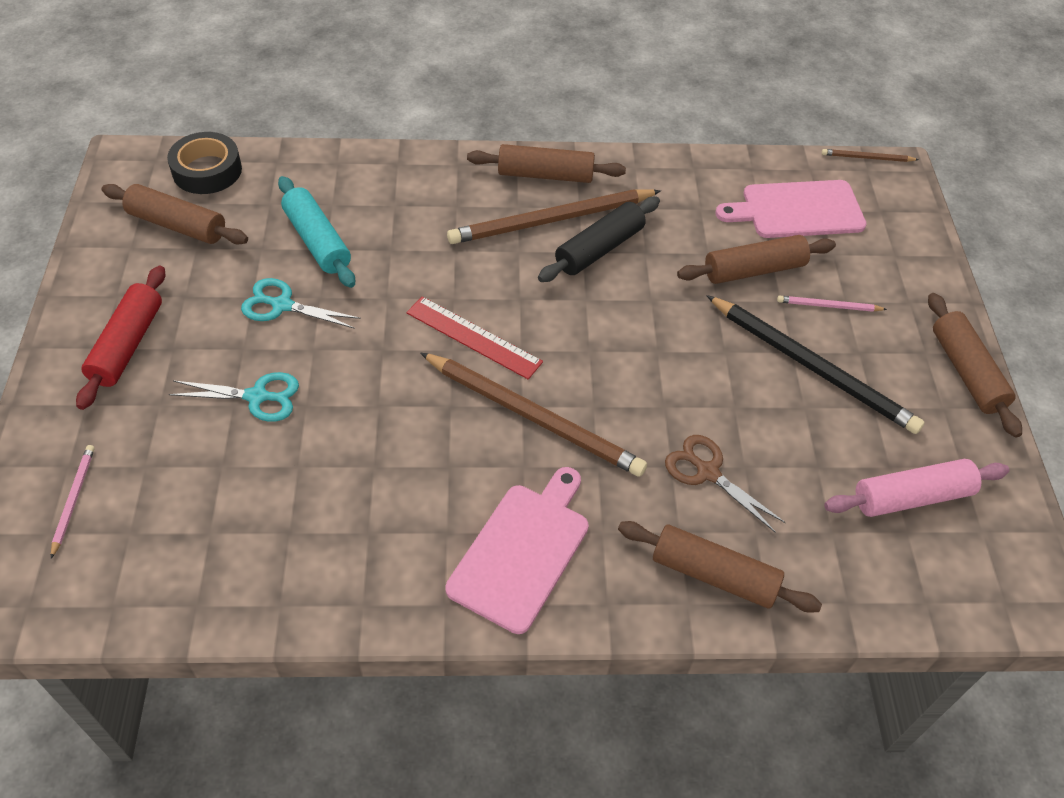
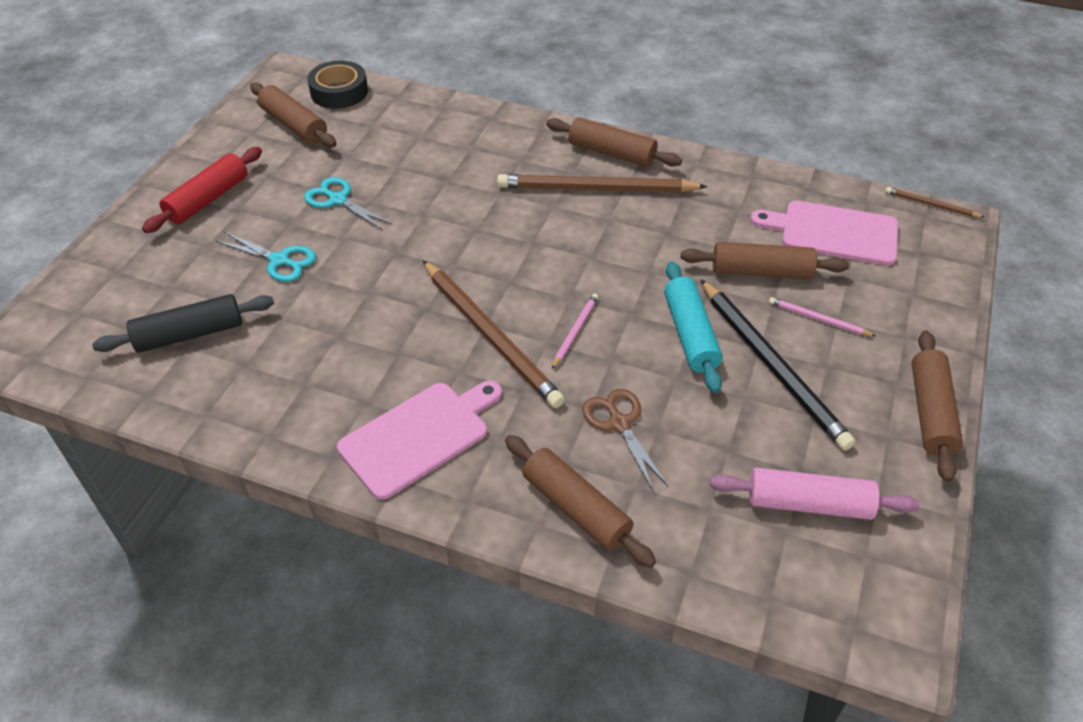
camera: 25 degrees right, 5 degrees down
pink pencil [51,445,95,558] -> pink pencil moved to [552,294,598,369]
turquoise rolling pin [278,176,355,288] -> turquoise rolling pin moved to [664,261,723,393]
red ruler [406,296,543,379] -> none
black rolling pin [538,197,660,282] -> black rolling pin moved to [92,294,274,353]

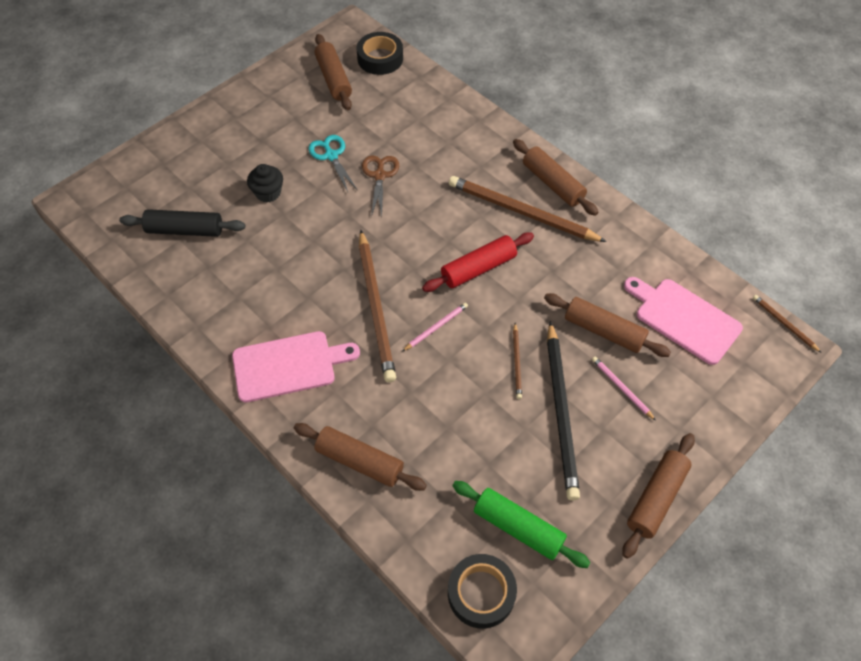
camera: 25 degrees right, 10 degrees up
red rolling pin [142,147,262,233] -> red rolling pin moved to [422,232,534,292]
turquoise scissors [216,232,316,282] -> black cupcake [247,164,283,202]
brown rolling pin [505,435,656,568] -> brown rolling pin turned 45 degrees counterclockwise [294,423,427,491]
brown scissors [583,389,668,490] -> brown scissors moved to [362,155,399,217]
turquoise rolling pin [664,261,723,393] -> brown pencil [513,323,522,399]
pink rolling pin [709,468,919,520] -> green rolling pin [452,481,590,568]
none -> black tape [448,554,517,629]

